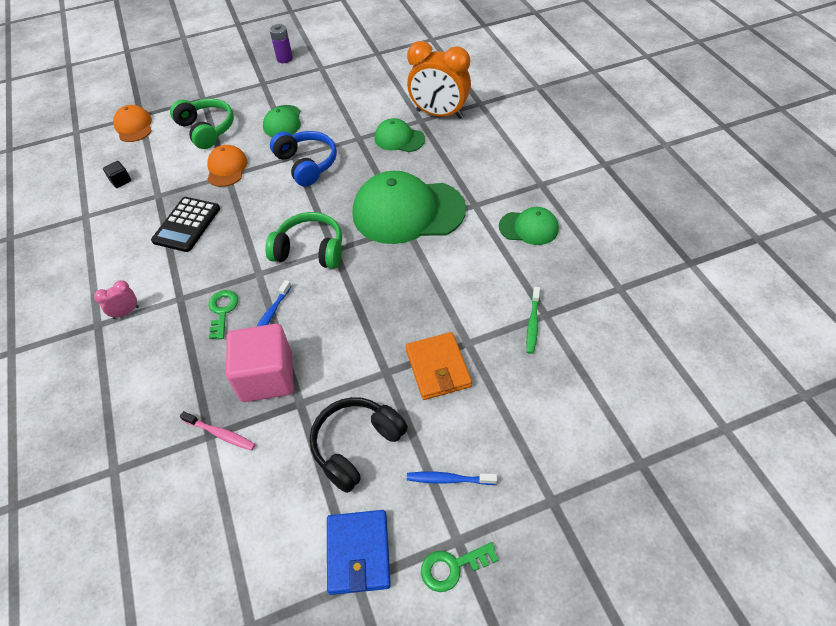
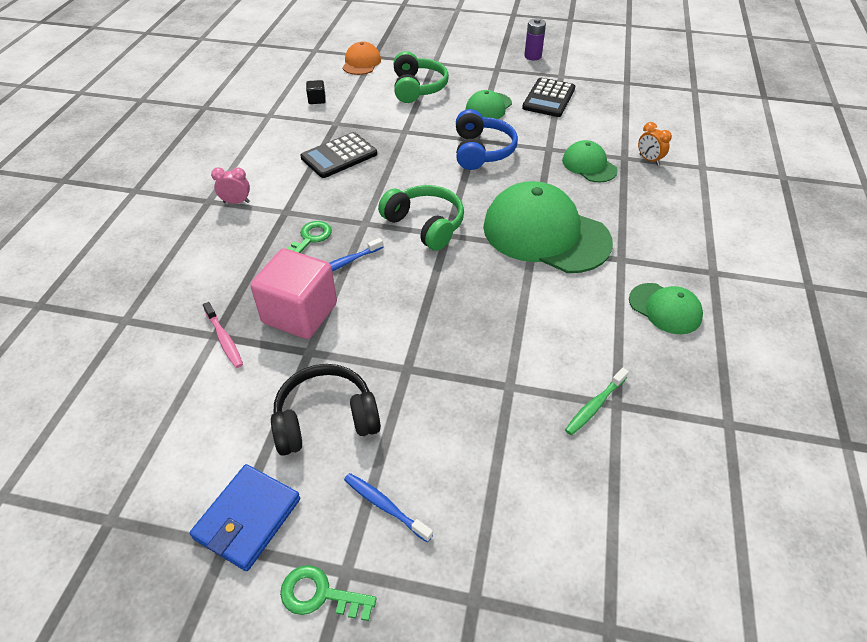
camera: 30 degrees right, 5 degrees down
orange cap [207,145,248,187] -> none
orange wallet [406,332,472,400] -> none
orange clock [407,41,471,119] -> orange clock [638,122,672,166], size x0.44
none -> black calculator [522,78,575,117]

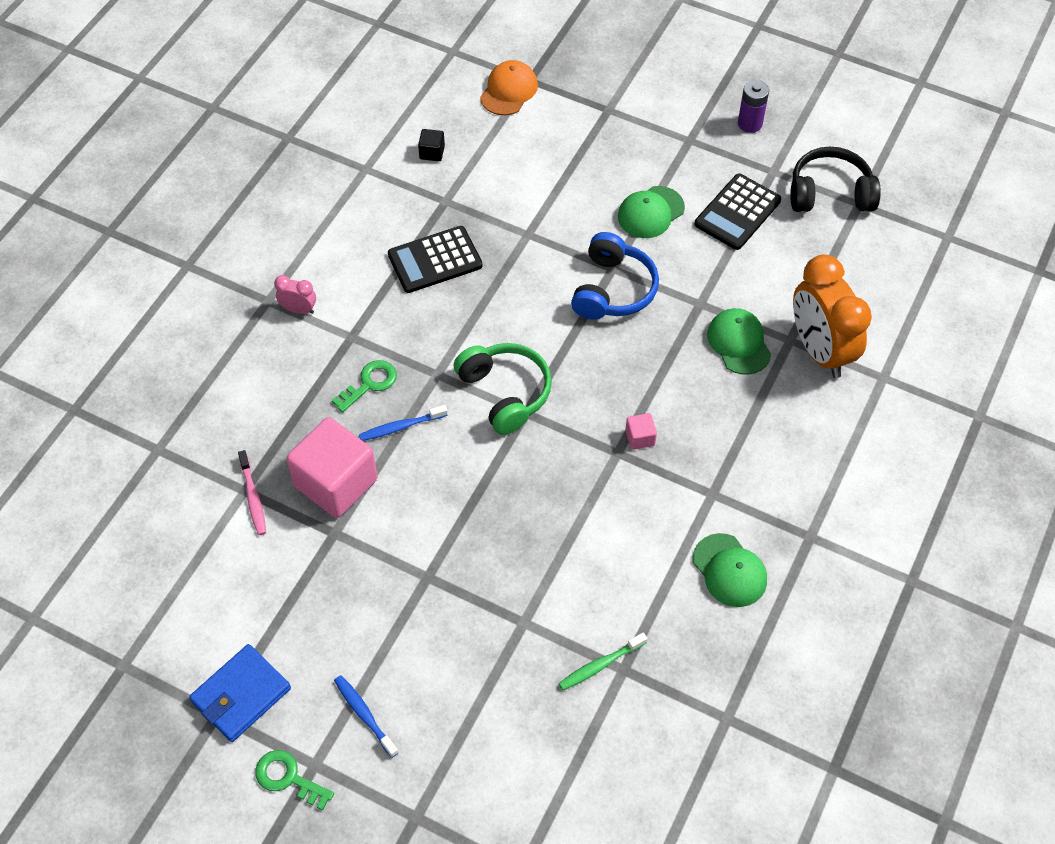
camera: 15 degrees right, 10 degrees up
black headphones [271,364,381,456] -> black headphones moved to [790,147,881,212]
green headphones [394,51,449,103] -> none
green cap [483,181,613,273] -> pink cube [625,413,657,450]
orange clock [638,122,672,166] -> orange clock [793,255,872,378], size x2.30

